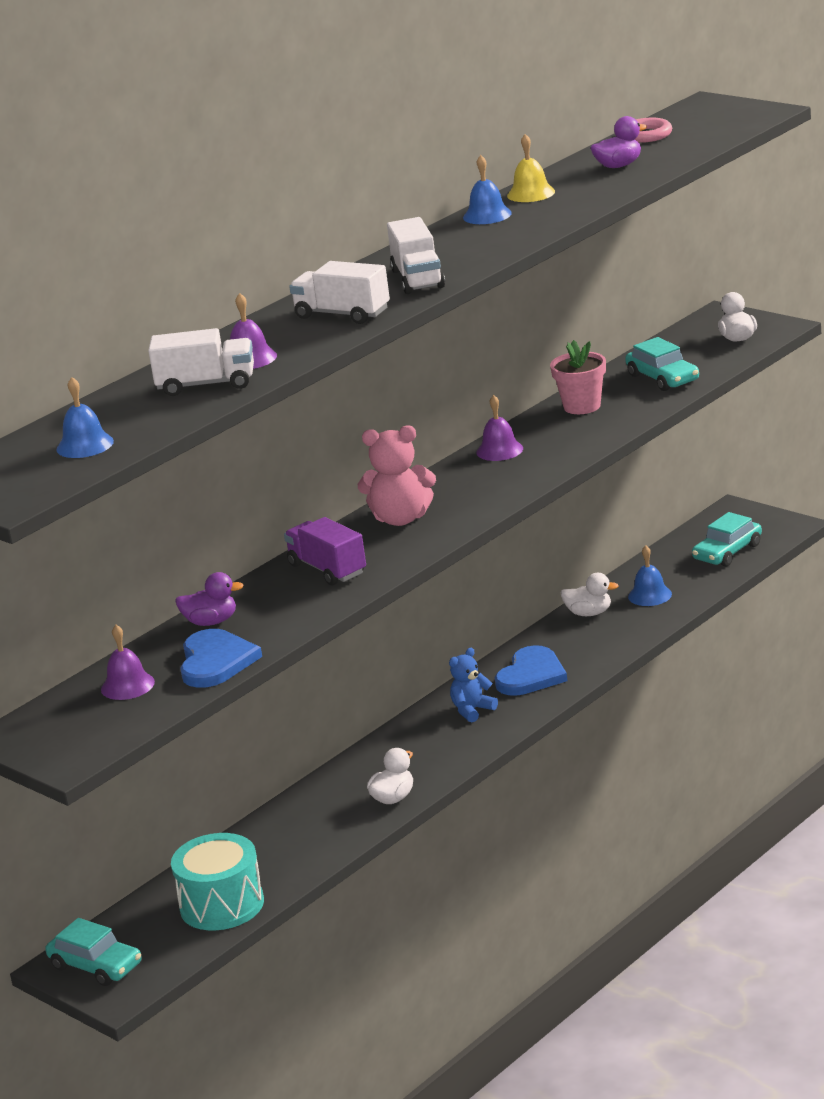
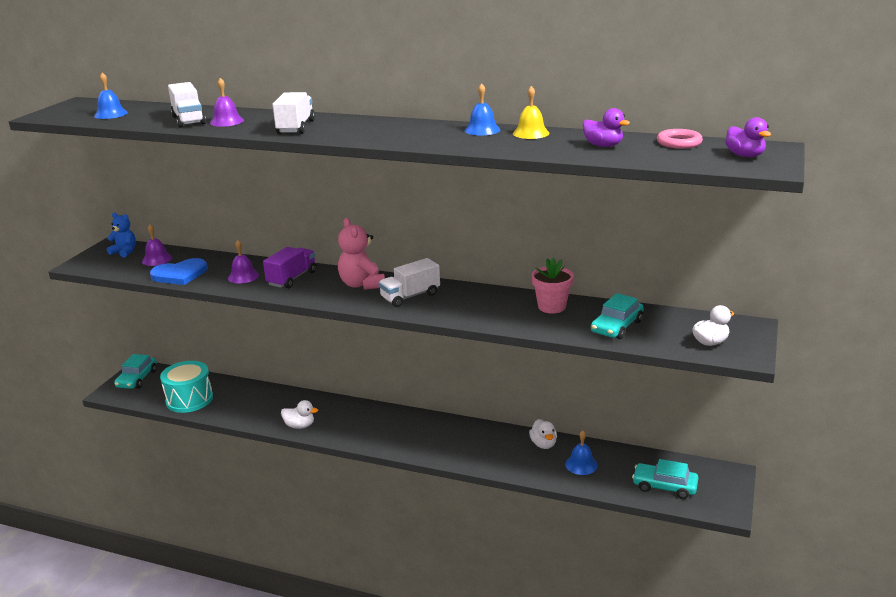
camera: 65 degrees right, 0 degrees up
purple duck [175,572,244,626] -> purple duck moved to [725,117,771,157]
white truck [387,217,445,294] -> white truck moved to [378,258,440,307]
blue teddy bear [449,648,498,722] -> blue teddy bear moved to [107,212,136,257]
purple bell [476,395,523,461] -> purple bell moved to [228,240,259,283]
blue heart [495,645,567,696] -> none

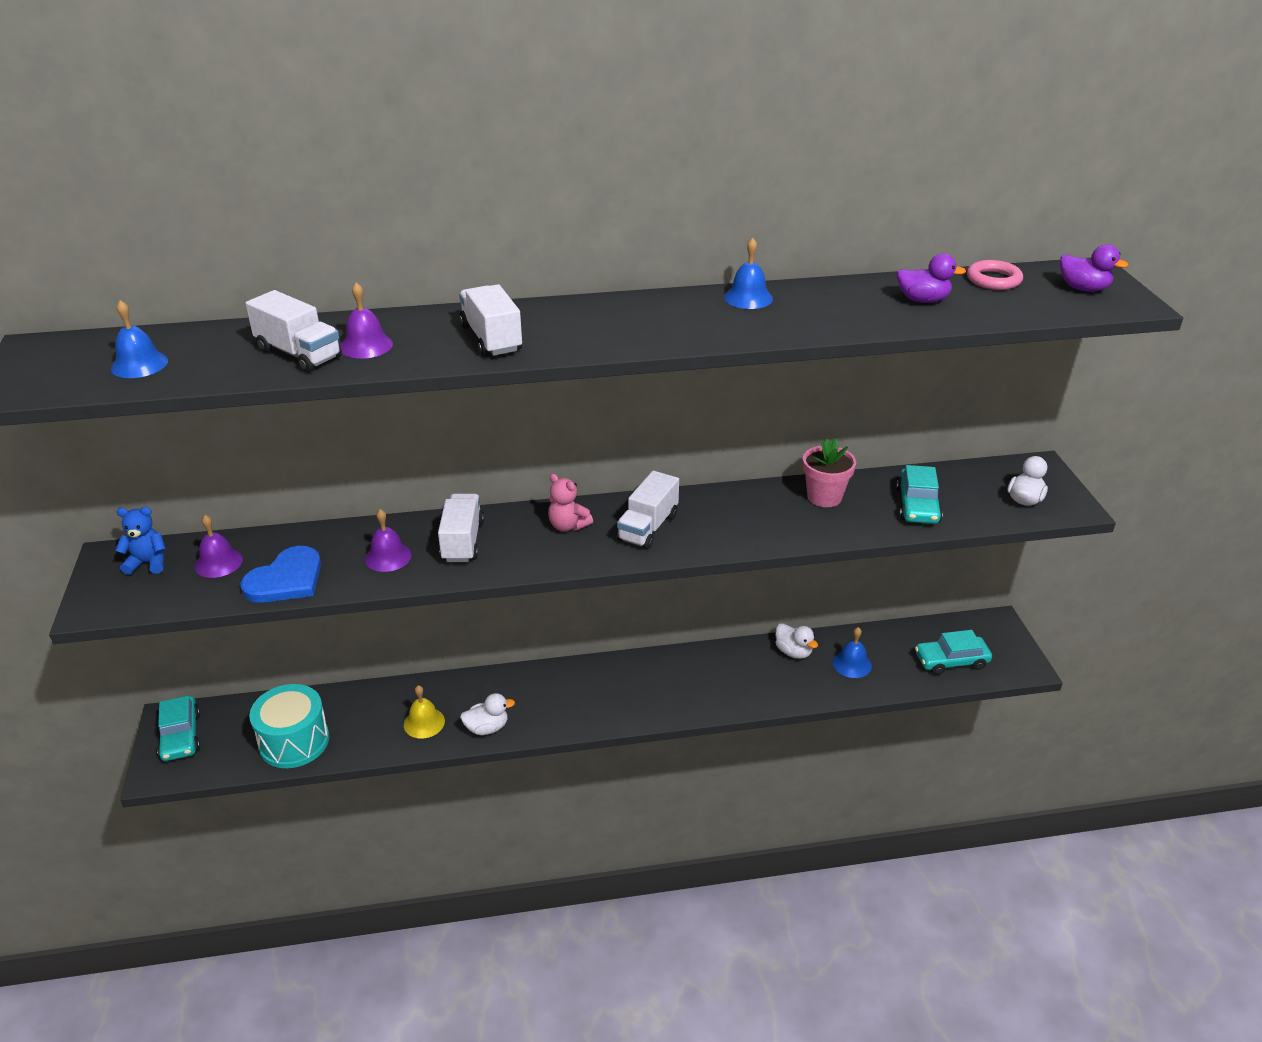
camera: 30 degrees left, 10 degrees up
purple truck [263,247,316,288] -> white truck [438,494,484,562]
pink teddy bear [338,218,385,290] -> pink teddy bear [548,473,593,531], size x0.65
yellow bell [513,86,549,139] -> yellow bell moved to [404,685,445,738]

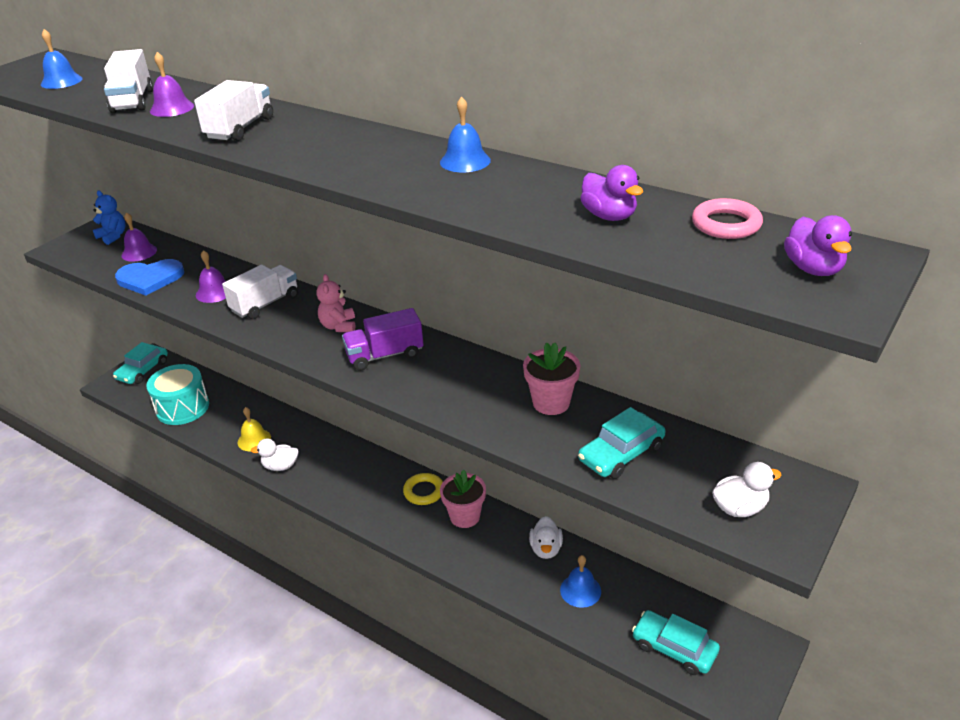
camera: 45 degrees right, 0 degrees up
white duck [460,693,515,735] -> white duck turned 150 degrees clockwise [251,438,299,471]
white truck [617,471,679,549] -> purple truck [342,308,424,371]
none -> yellow ring [403,473,443,505]
none -> pink flower pot [440,469,486,528]

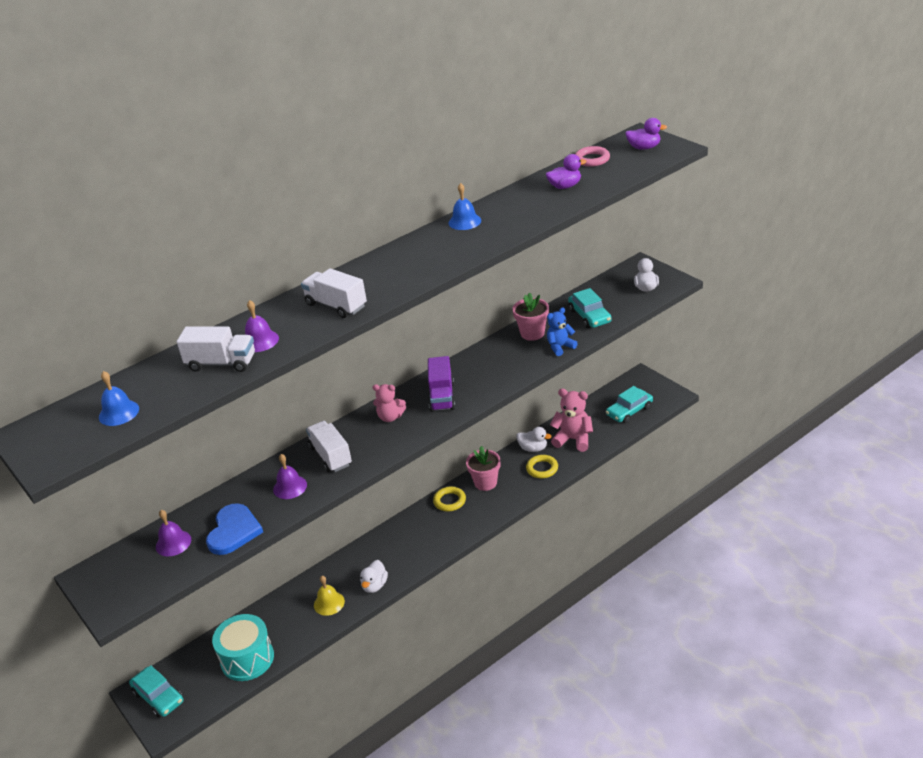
camera: 70 degrees left, 0 degrees up
blue teddy bear [93,191,125,245] -> blue teddy bear moved to [547,308,578,356]
blue bell [560,555,601,608] -> pink teddy bear [550,389,593,452]
none -> yellow ring [526,455,558,478]

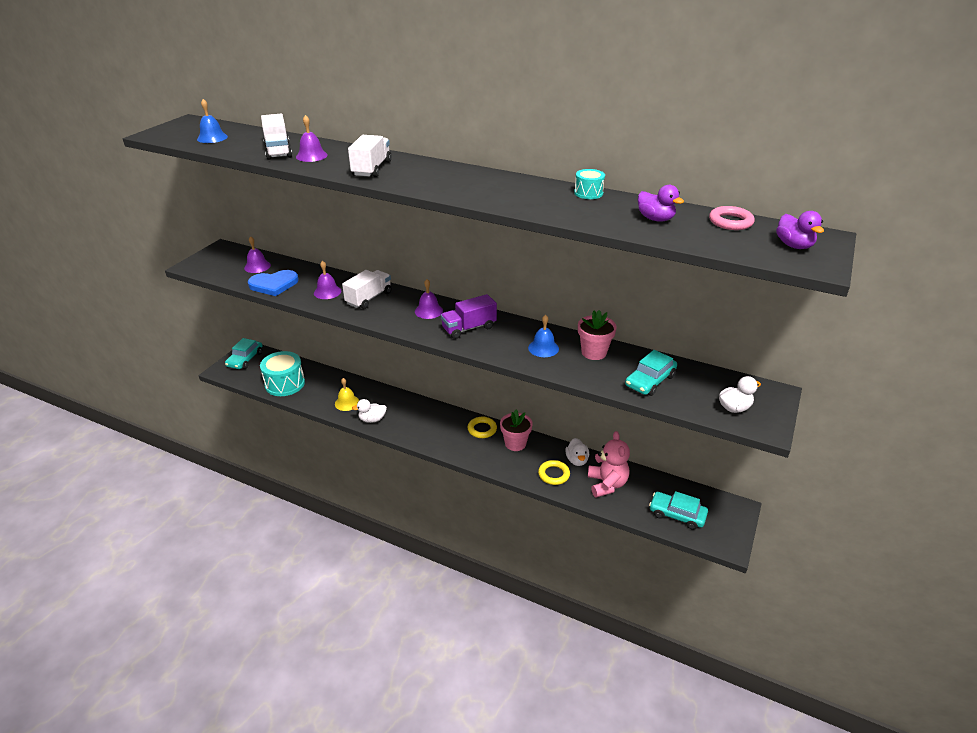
camera: 60 degrees right, 0 degrees up
pink teddy bear [372,384,406,422] -> purple bell [415,279,443,319]
blue bell [448,183,481,230] -> blue bell moved to [528,315,559,357]
blue teddy bear [547,308,578,356] -> none
none -> turquoise drum [574,169,605,199]

